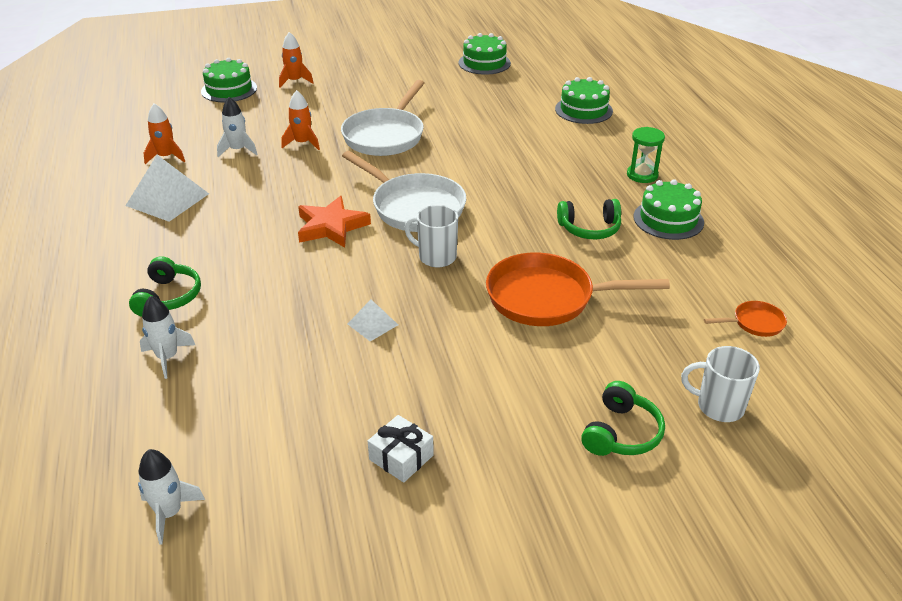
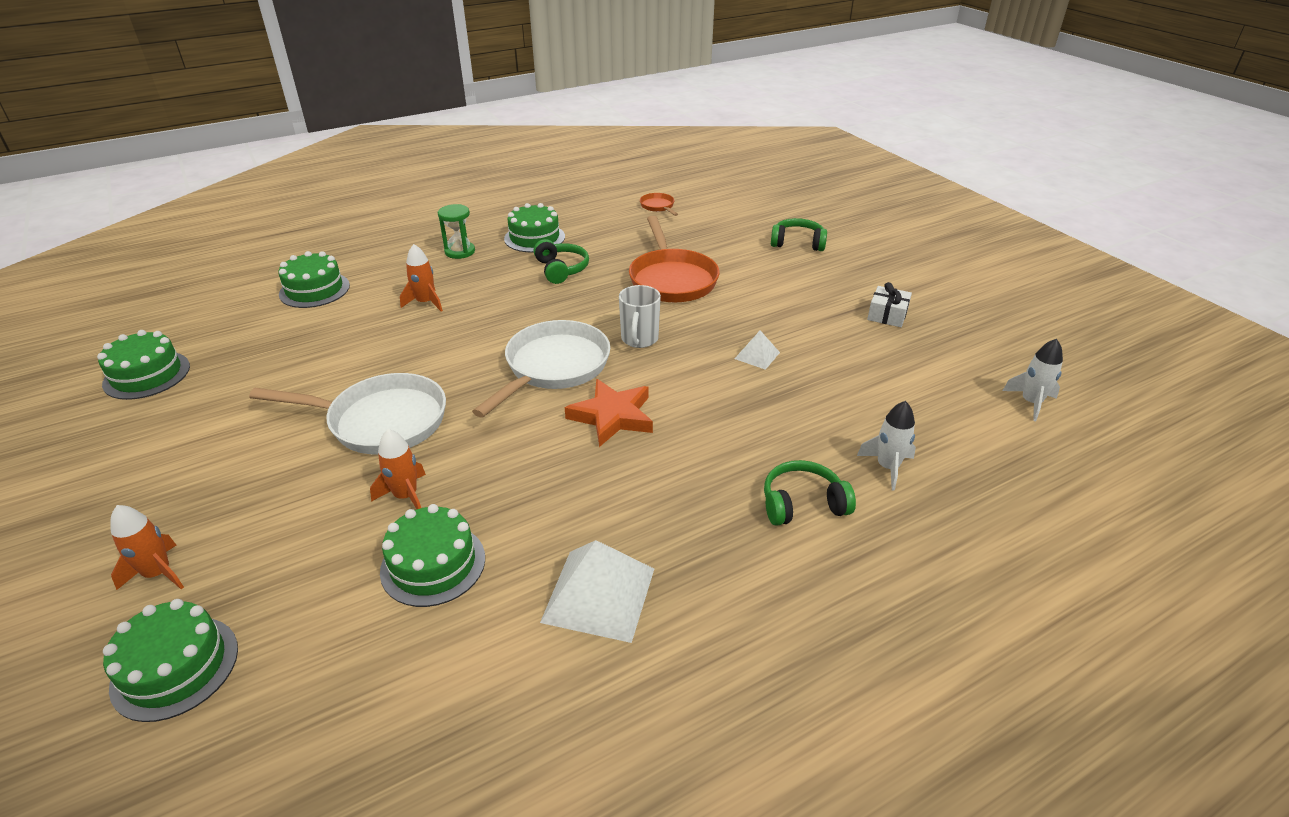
camera: 105 degrees left, 0 degrees up
orange rocket [144,103,185,164] -> orange rocket moved to [400,244,443,312]
white rocket [217,97,257,157] -> green cake [380,504,485,607]
white mug [681,346,760,422] -> none

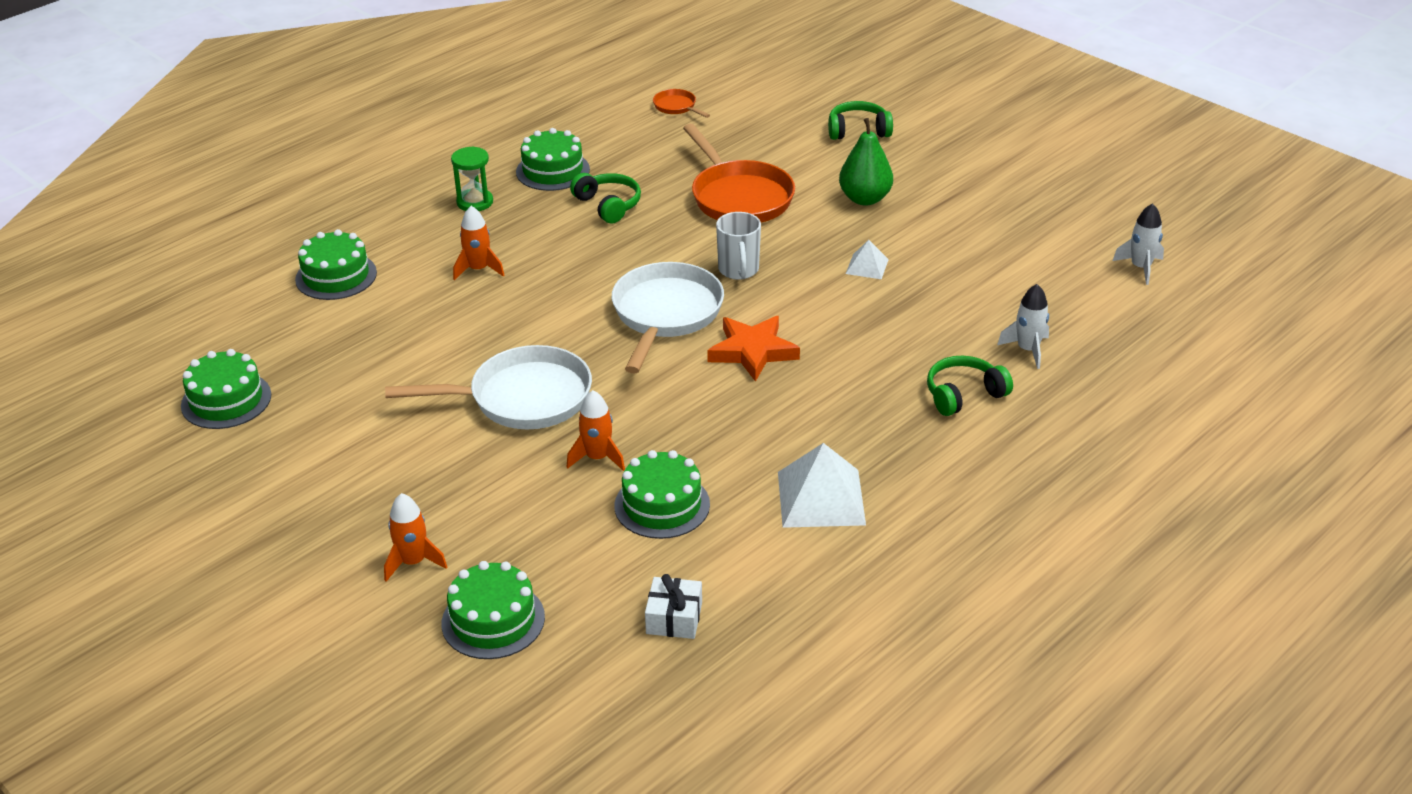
camera: 15 degrees left, 0 degrees up
white gift [867,282,912,327] -> white gift moved to [645,574,702,639]
none -> green pear [839,118,893,205]

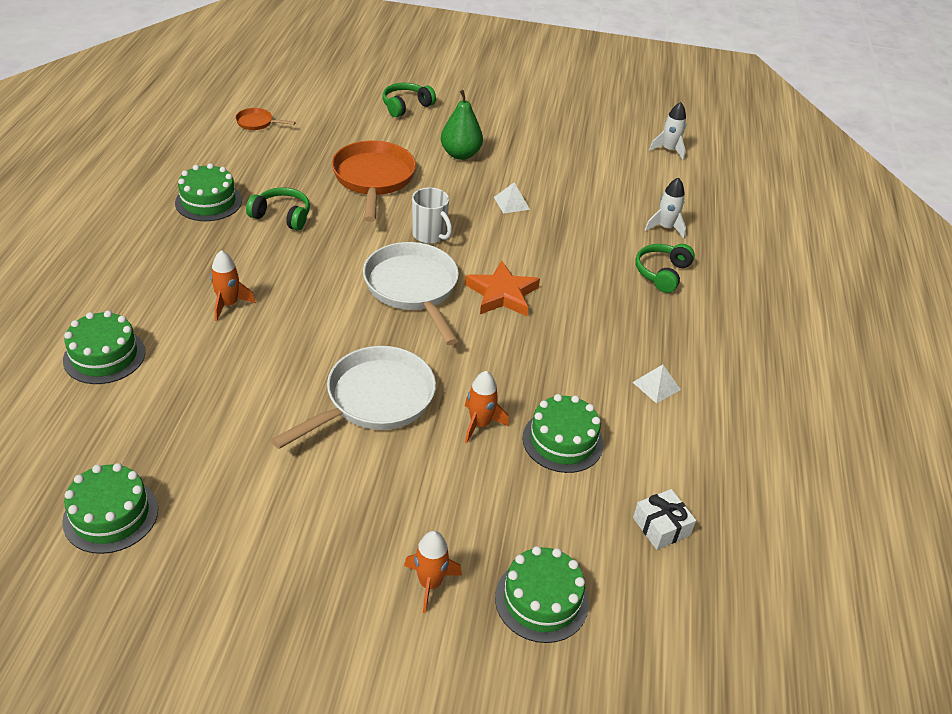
camera: 40 degrees left, 5 degrees up
green hourglass [451,146,493,211] -> none
orange pan [683,124,795,223] -> orange pan turned 120 degrees counterclockwise [332,141,416,222]
white pyramid [778,443,866,528] -> white pyramid [633,365,681,403], size x0.53

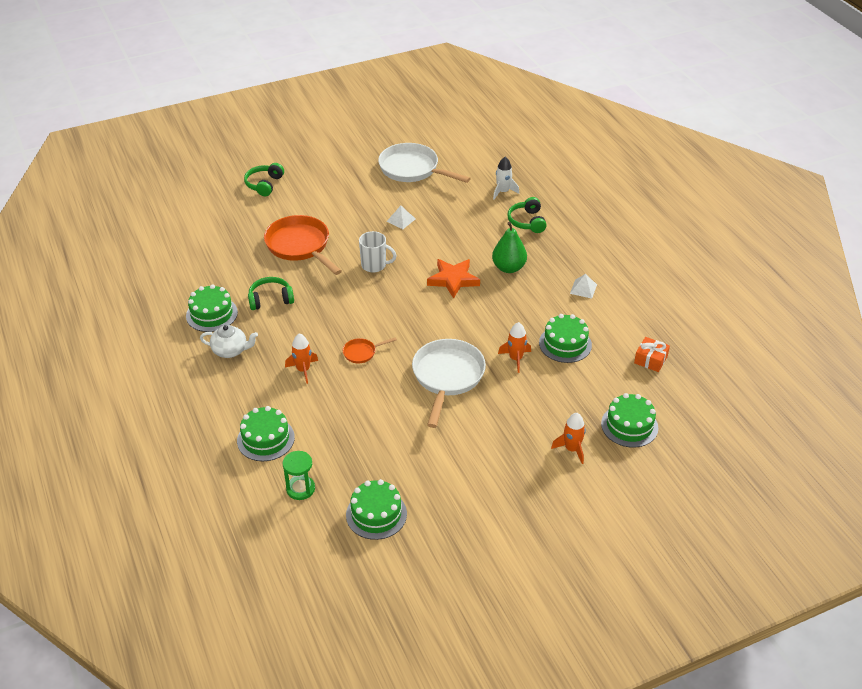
camera: 30 degrees left, 0 degrees up
orange pan [235,108,295,130] -> orange pan moved to [343,337,397,363]
white pan [363,242,459,345] -> white pan moved to [378,143,471,183]
green pear [441,90,483,160] -> green pear moved to [492,222,527,273]
white gift [633,489,696,550] -> orange gift [634,337,670,372]
white rocket [649,102,686,160] -> none
none -> white teapot [200,325,258,358]
none -> green hourglass [283,451,315,500]

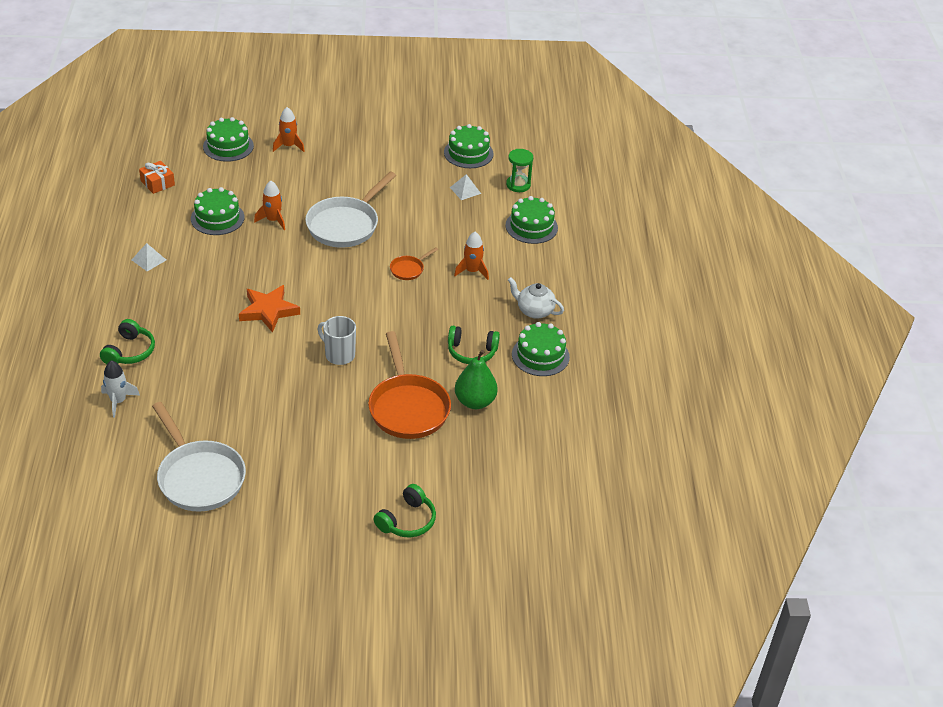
camera: 160 degrees left, 0 degrees up
orange pan [343,337,397,363] -> orange pan turned 135 degrees clockwise [390,247,438,280]
white pyramid [386,206,415,229] -> white pyramid moved to [450,174,481,200]
green pear [492,222,527,273] -> green pear moved to [455,350,498,409]

